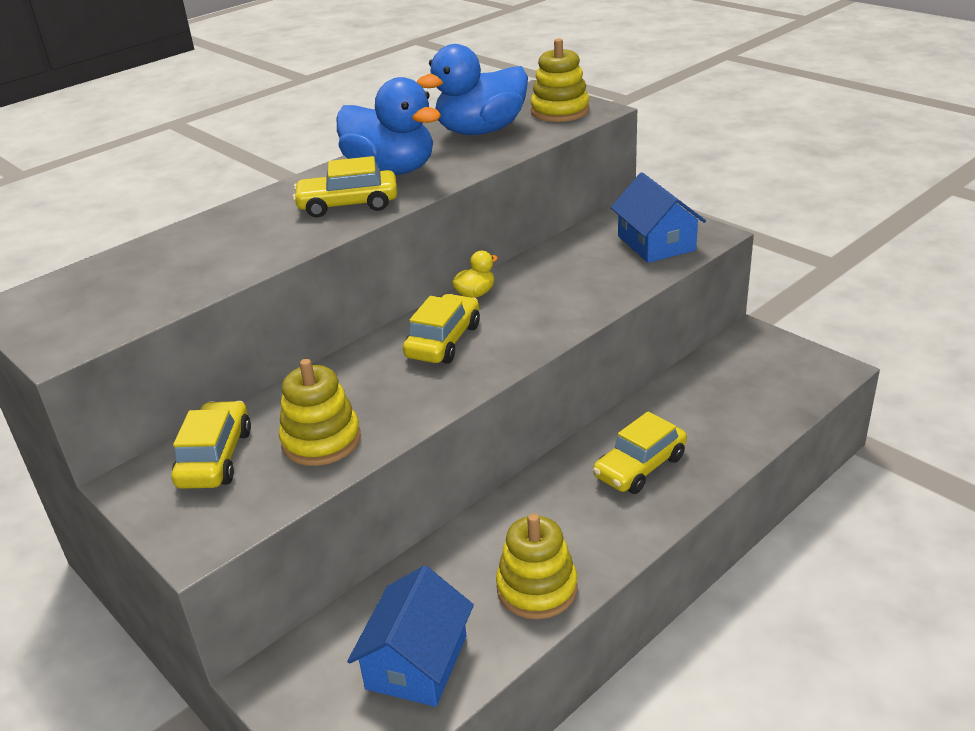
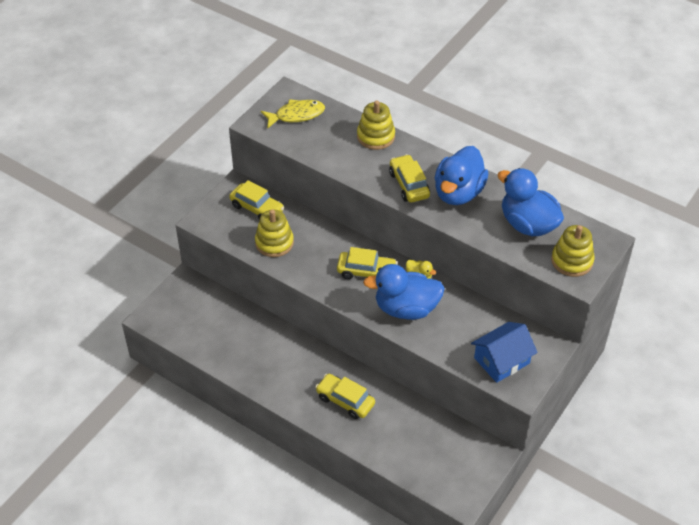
camera: 75 degrees right, 15 degrees up
yellow car [171,401,251,489] -> yellow car turned 45 degrees clockwise [229,180,284,220]
blue house [347,566,474,707] -> none
yellow stacking toy [496,513,578,619] -> yellow stacking toy moved to [357,101,395,150]
none -> yellow fish [261,99,325,129]
none -> blue duck [363,264,445,320]

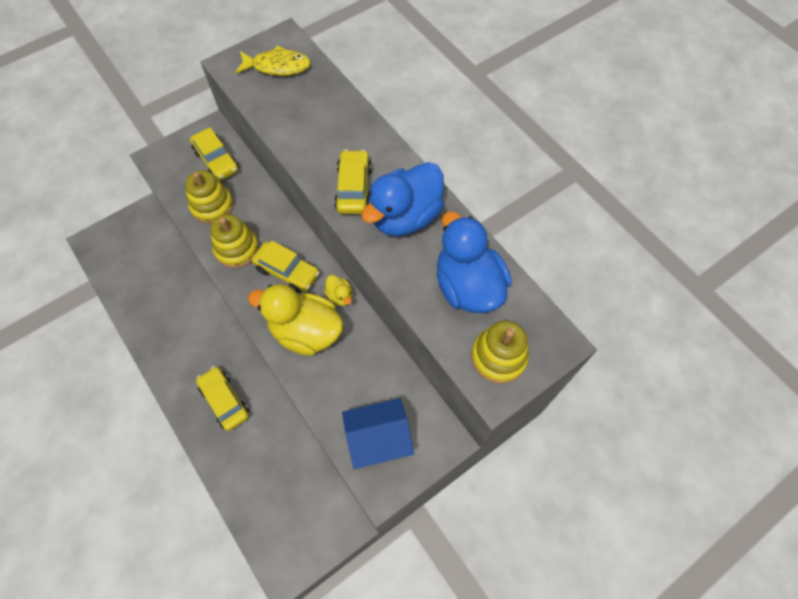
camera: 20 degrees right, 15 degrees up
yellow stacking toy [357,101,395,150] -> yellow stacking toy moved to [211,214,259,268]
blue duck [363,264,445,320] -> yellow duck [248,284,344,356]

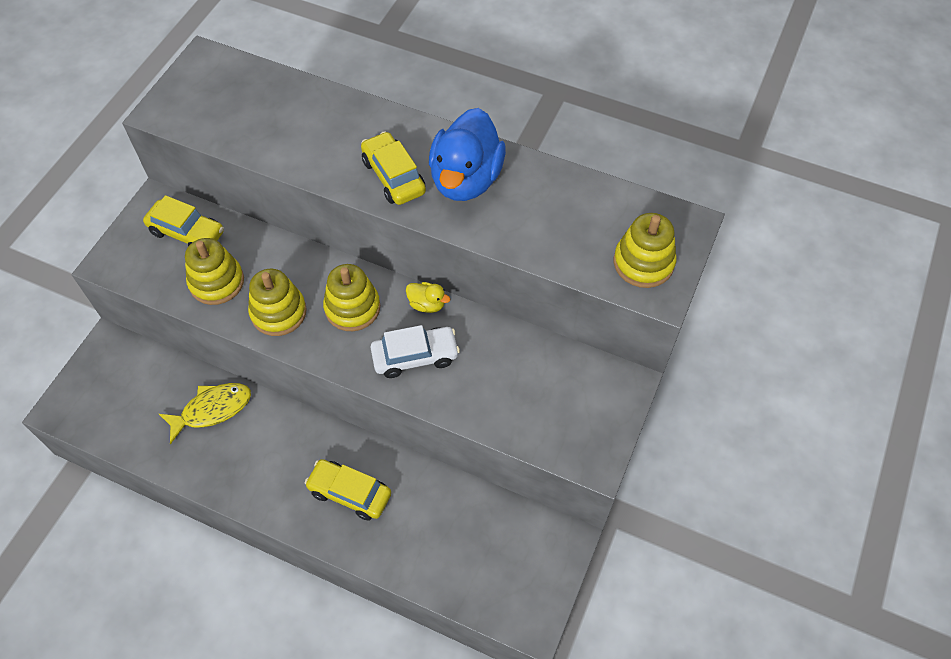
camera: 30 degrees left, 5 degrees down
yellow fish [235,46,311,76] -> yellow fish moved to [159,383,251,444]
yellow duck [248,284,344,356] -> white car [370,325,460,378]
yellow car [252,241,320,293] -> yellow stacking toy [323,264,380,331]
blue house [342,398,414,469] -> none
blue duck [437,211,512,313] -> none

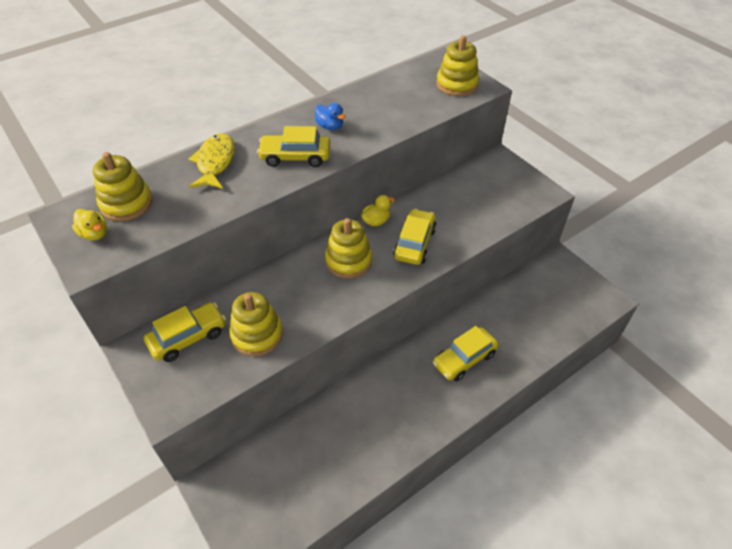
camera: 60 degrees left, 10 degrees down
yellow fish [159,383,251,444] -> yellow fish moved to [188,133,235,189]
yellow stacking toy [248,269,307,336] -> yellow stacking toy moved to [93,152,152,221]
white car [370,325,460,378] -> yellow car [393,209,437,265]
blue duck [429,108,506,201] -> blue duck [315,103,345,130], size x0.44
none -> yellow duck [72,209,107,241]

